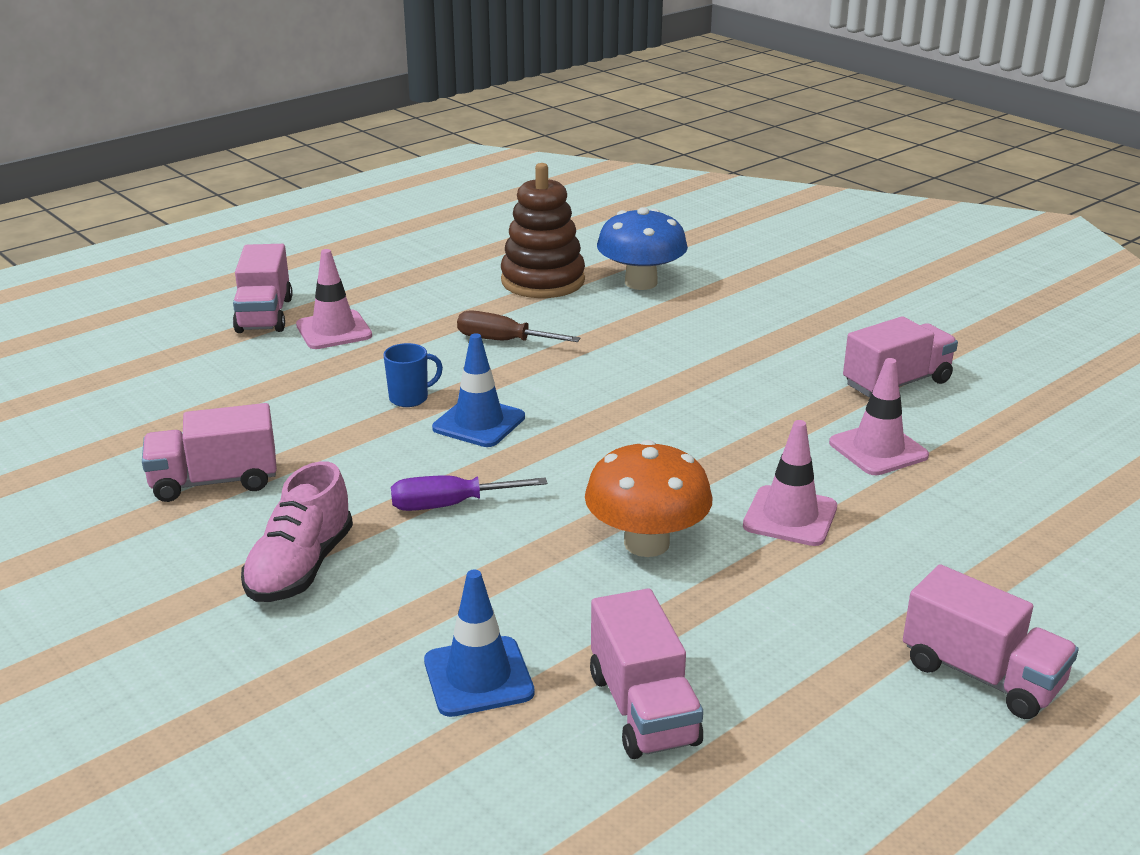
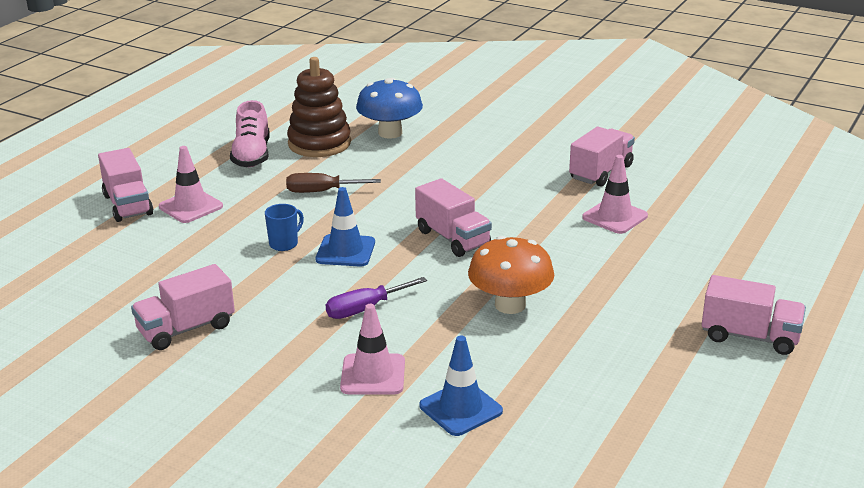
camera: 20 degrees left, 0 degrees up
pink shoe [241,461,353,602] -> pink shoe moved to [230,100,270,167]
pink truck [590,588,703,759] -> pink truck moved to [415,178,492,257]
pink traffic cone [743,420,837,546] -> pink traffic cone moved to [340,304,405,394]

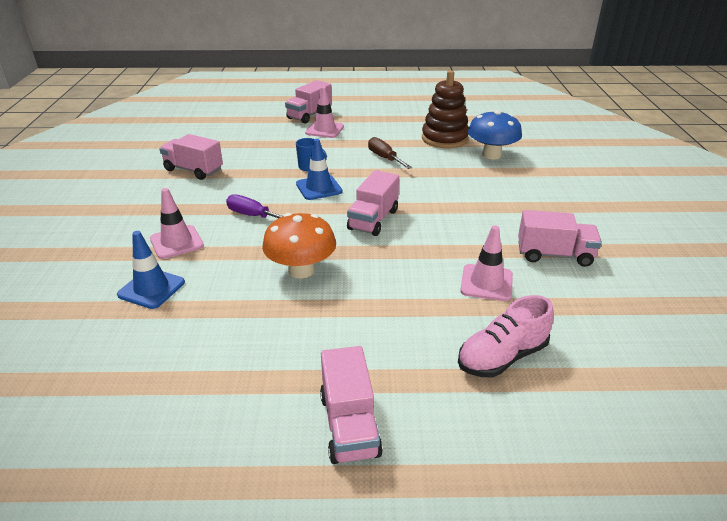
camera: 60 degrees right, 5 degrees up
pink shoe [230,100,270,167] -> pink shoe moved to [458,295,554,377]

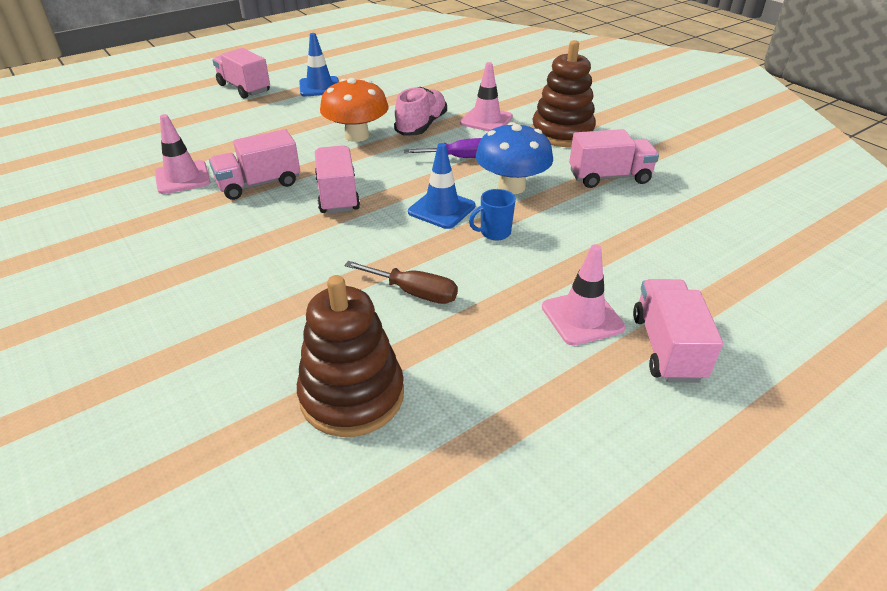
camera: 145 degrees right, 5 degrees up
blue traffic cone [117,231,185,309] -> blue traffic cone moved to [299,33,339,96]
pink shoe [458,295,554,377] -> pink shoe moved to [394,87,447,136]
blue mushroom [468,110,522,159] -> blue mushroom moved to [476,122,553,194]
pink truck [518,210,602,267] -> pink truck moved to [209,129,300,200]
none -> brown stacking toy [532,40,596,147]

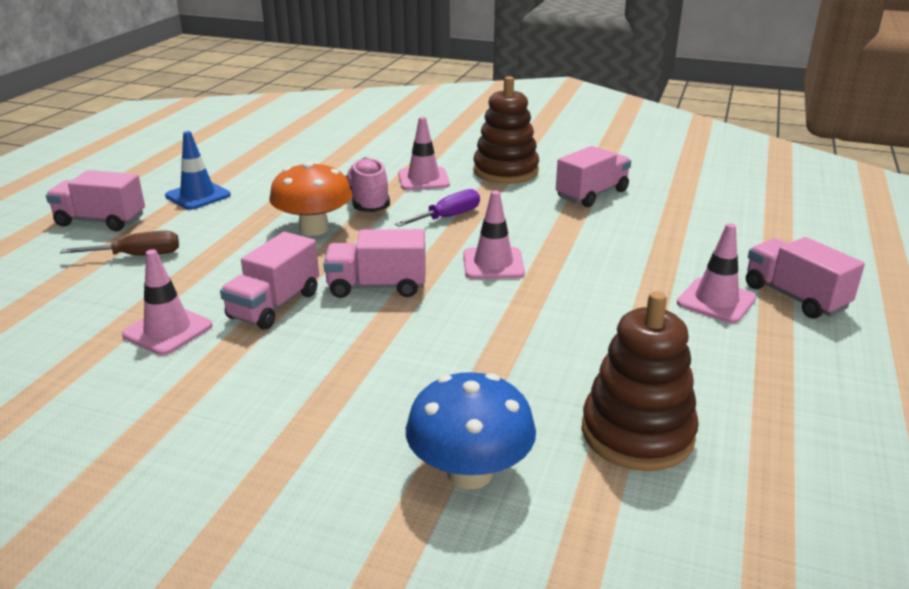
camera: 35 degrees left, 10 degrees down
pink truck [315,145,360,214] -> pink truck turned 45 degrees counterclockwise [324,229,426,298]
brown screwdriver [345,261,458,304] -> brown screwdriver moved to [60,231,179,255]
blue traffic cone [408,143,475,229] -> pink traffic cone [463,191,525,279]
blue mug [469,189,516,240] -> none
blue mushroom [476,122,553,194] -> blue mushroom moved to [406,372,536,489]

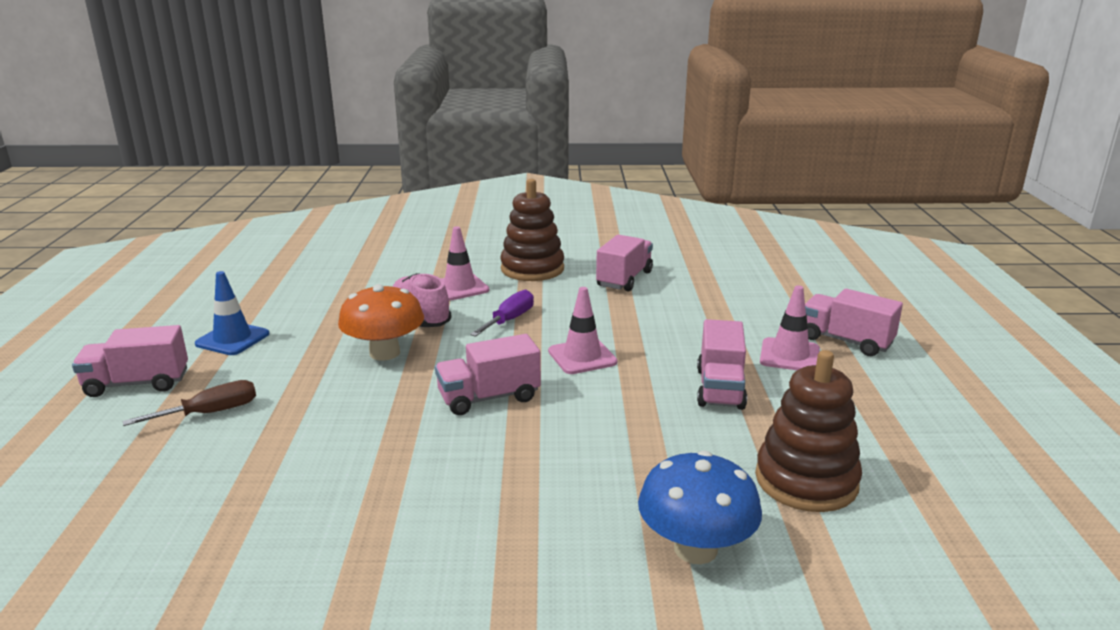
camera: 20 degrees left, 5 degrees down
pink traffic cone [122,249,213,355] -> none
pink truck [220,232,319,330] -> pink truck moved to [697,319,747,410]

